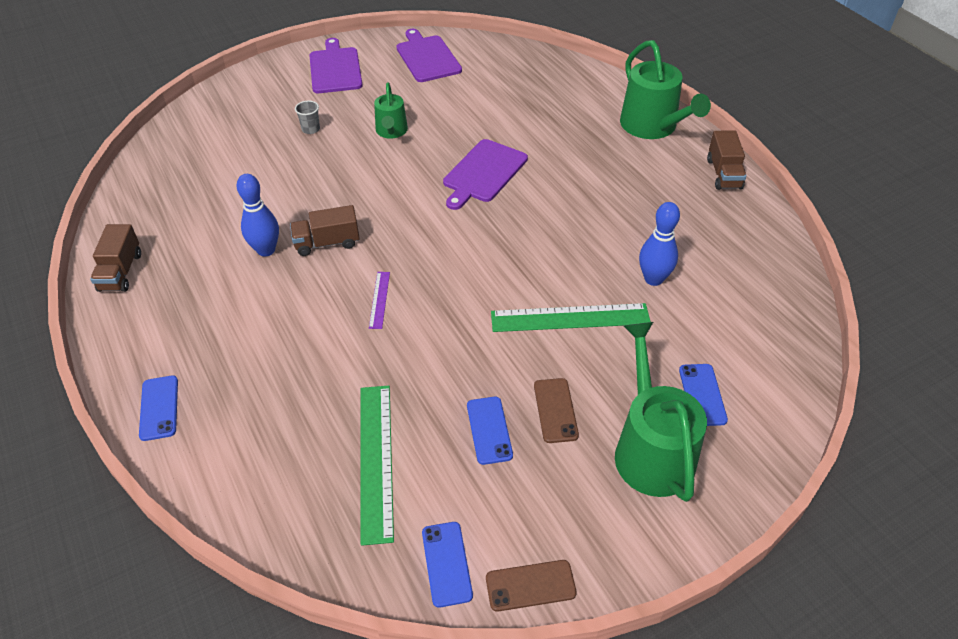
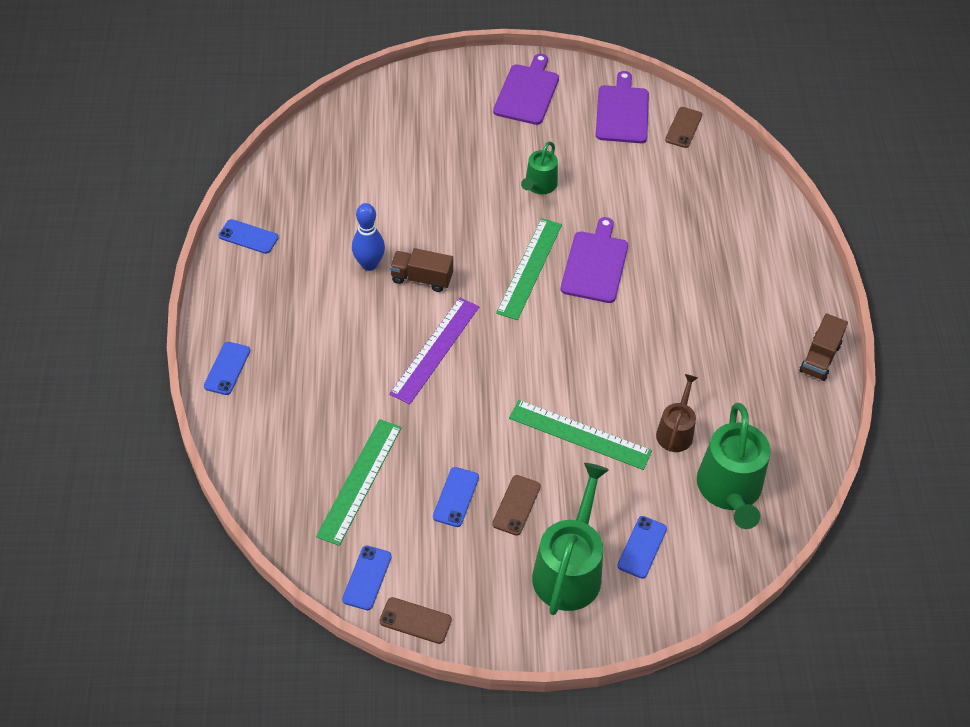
camera: 25 degrees right, 5 degrees up
brown truck [90,224,141,292] -> blue phone [219,219,279,254]
grey cup [295,101,320,134] -> none
purple ruler [369,272,390,329] -> purple ruler [389,297,479,404], size x2.02
purple cutting board [443,139,528,210] -> purple cutting board turned 135 degrees clockwise [561,217,628,303]
green watering can [620,40,711,139] -> green watering can moved to [697,403,771,529]
blue bowling pin [639,202,680,286] -> brown watering can [656,374,698,452]
none -> green ruler [496,218,562,320]
none -> brown phone [665,107,702,148]

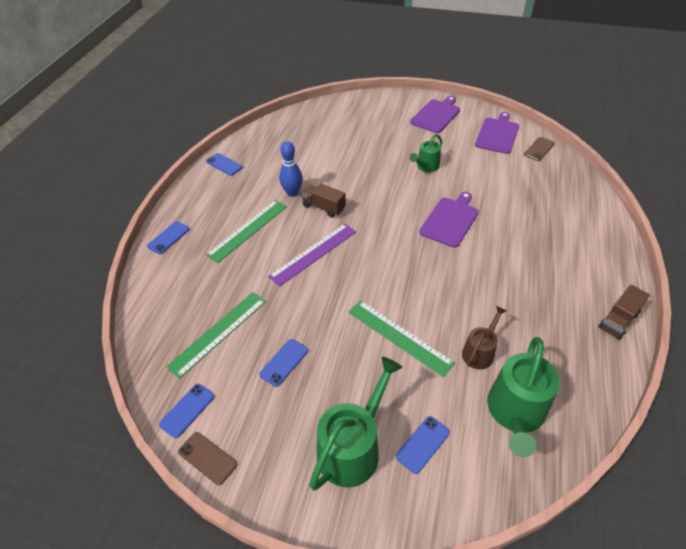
camera: 20 degrees right, 5 degrees down
brown phone [492,475,541,536] -> none
green ruler [496,218,562,320] -> green ruler moved to [206,200,287,263]

